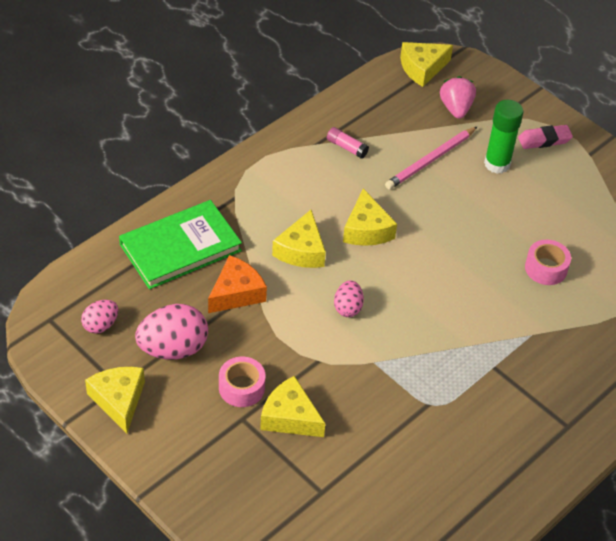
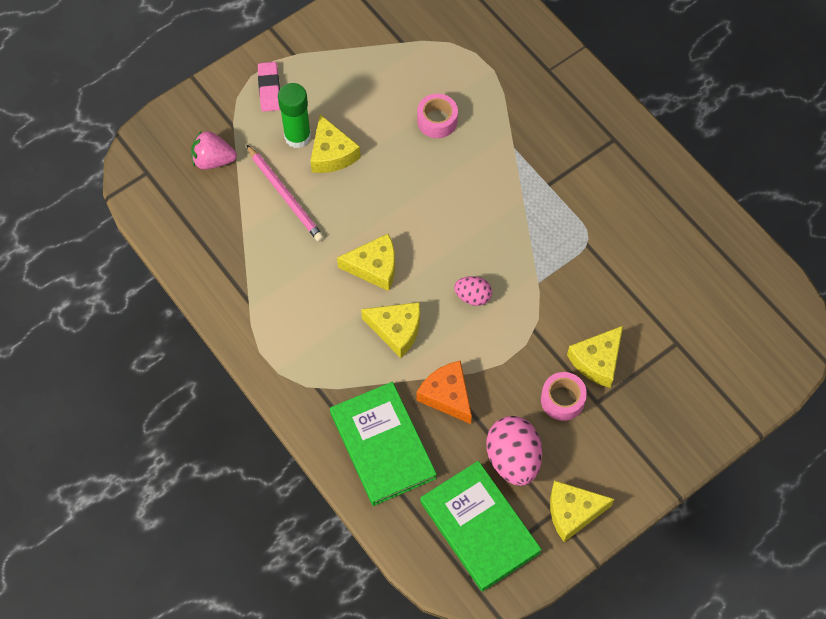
camera: 80 degrees left, 15 degrees up
pink egg [81,300,118,334] -> green book [420,461,542,592]
pink glue stick [327,127,369,159] -> none
yellow cheese [400,42,453,87] -> yellow cheese moved to [310,114,361,173]

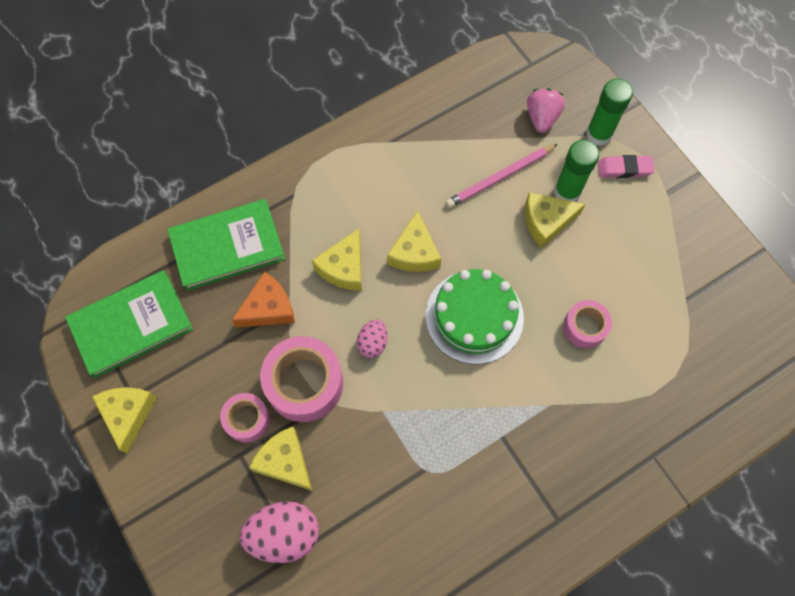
camera: 95 degrees right, 5 degrees up
pink egg [486,416,542,486] -> pink egg moved to [239,501,319,563]
none -> pink tape [260,336,343,422]
none -> green cake [426,269,524,364]
none -> green glue stick [586,78,633,146]

